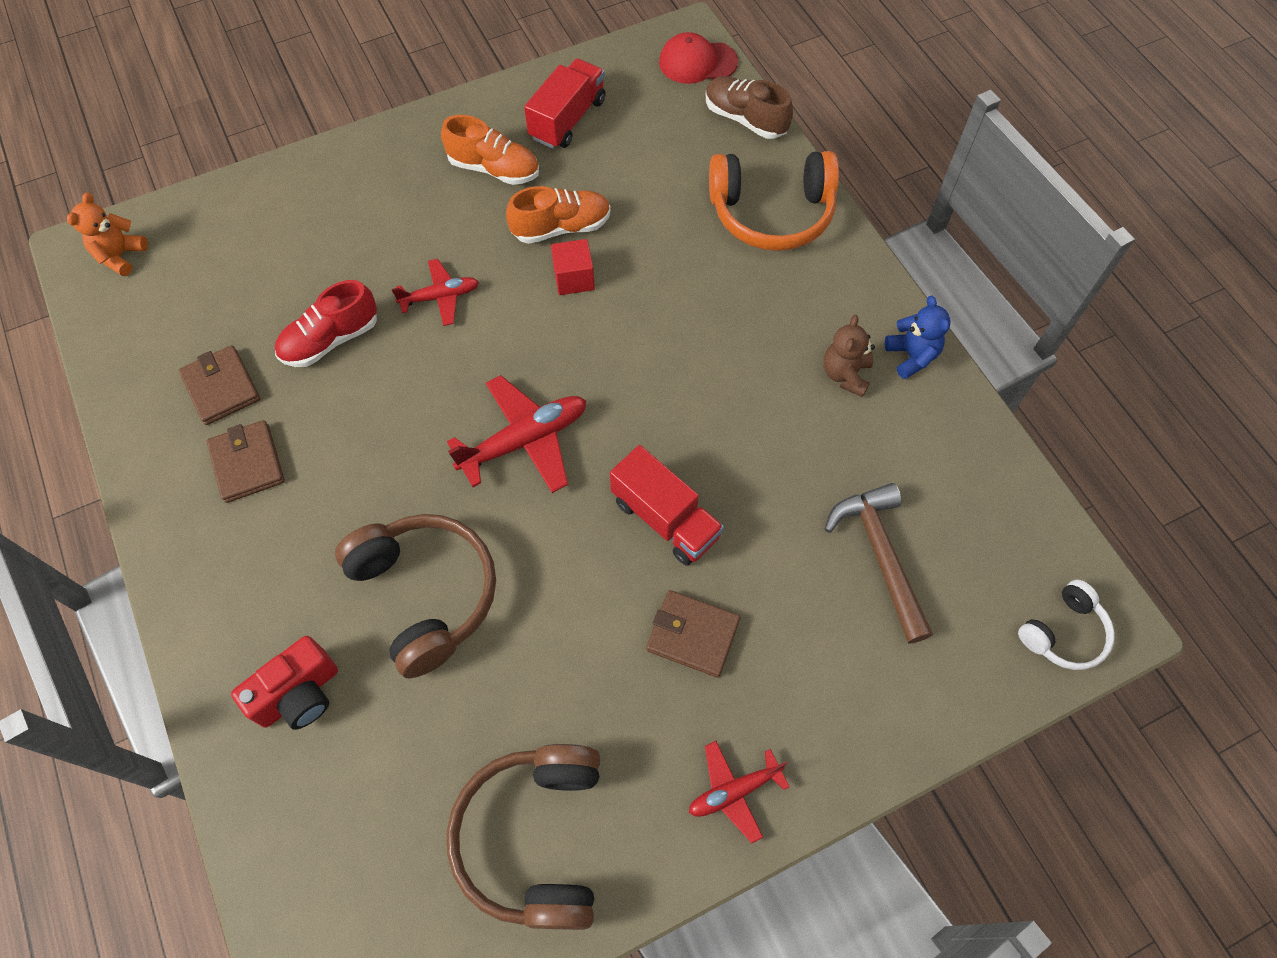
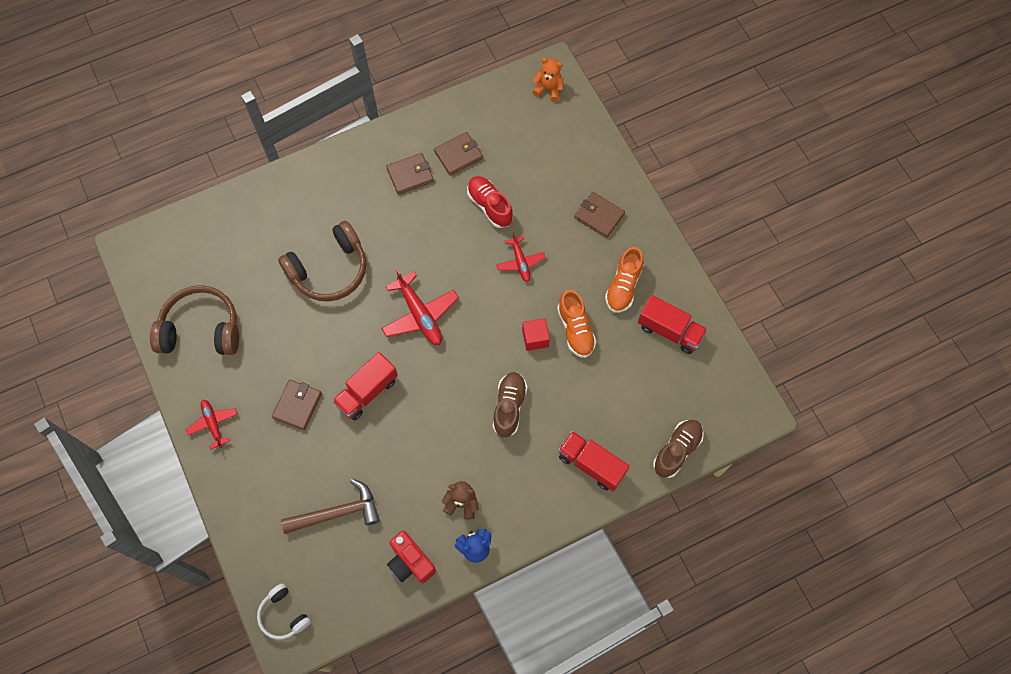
camera: 90 degrees right, 5 degrees up
red camera [231,636,338,730] -> red camera moved to [387,531,436,583]
red cap [659,32,738,84] -> none
orange headphones [709,151,839,251] -> red truck [558,431,630,491]
none -> brown shoe [493,372,527,438]
none -> brown wallet [574,192,625,238]

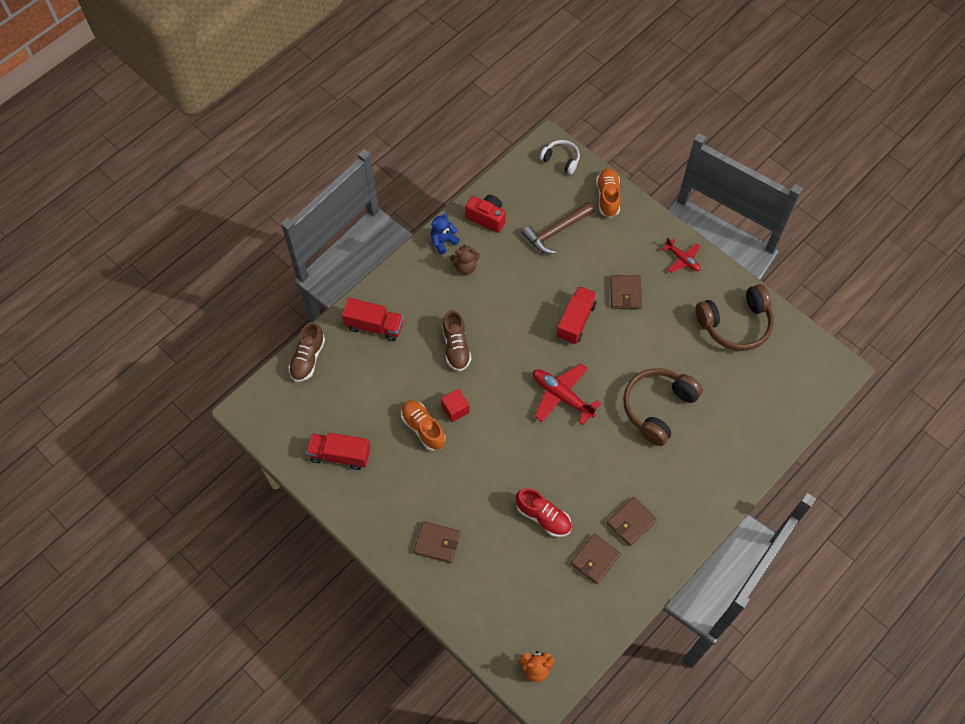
camera: 160 degrees right, 5 degrees down
red plane [496,232,546,282] -> none
orange shoe [605,247,643,313] -> orange shoe moved to [596,168,621,218]

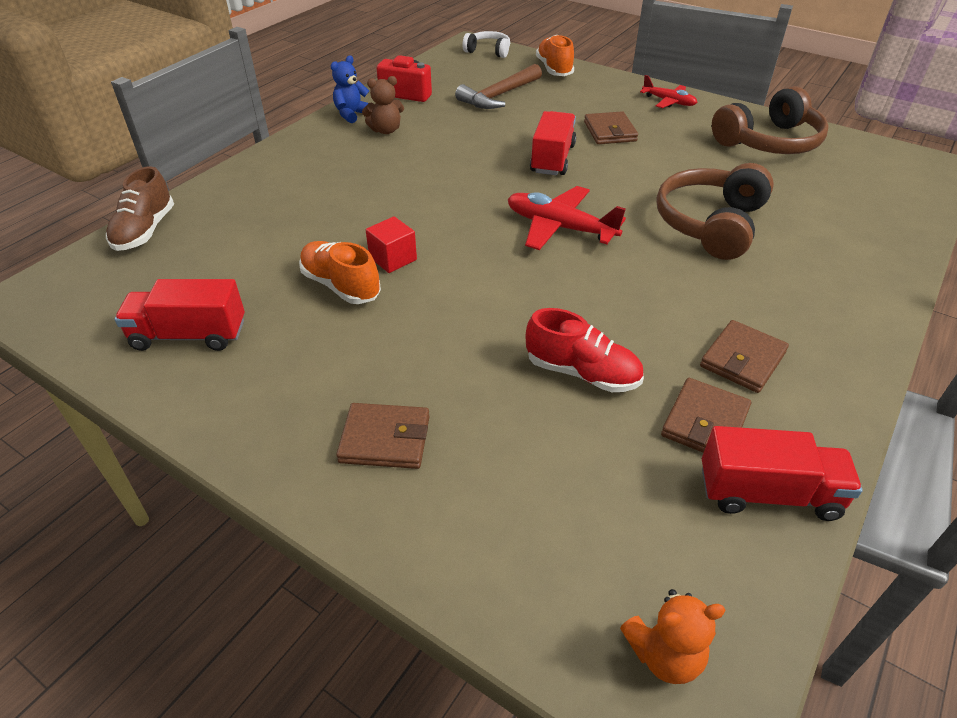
camera: 10 degrees left, 20 degrees down
red truck [342,298,403,341] -> red truck moved to [702,426,863,521]
brown shoe [442,310,471,371] -> none

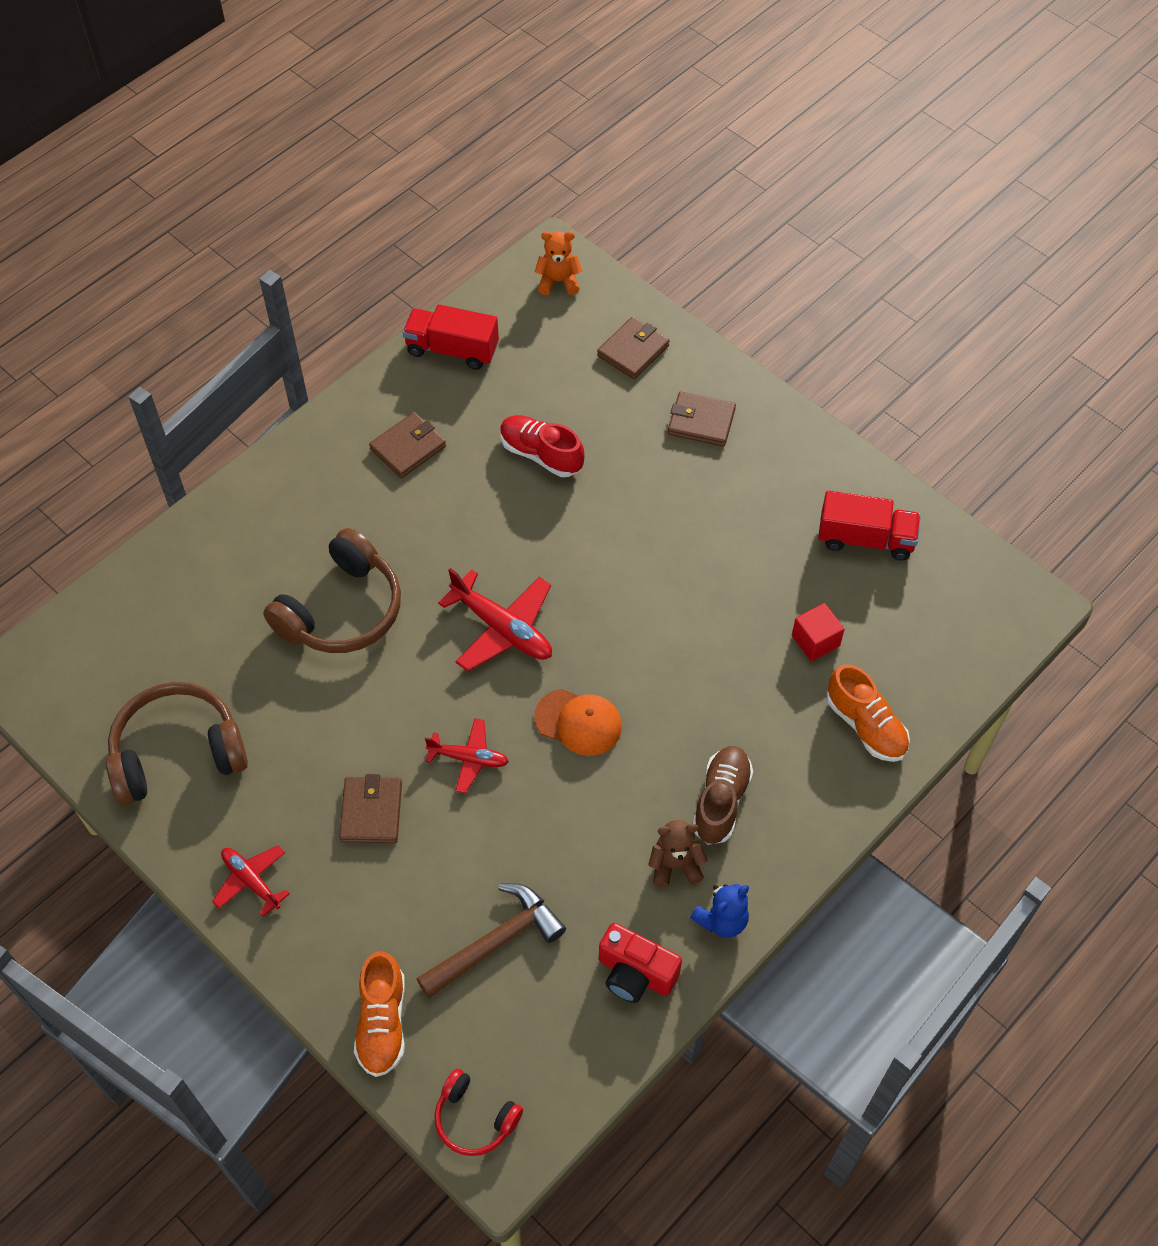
camera: 170 degrees left, 15 degrees up
brown shoe [106,166,174,251] -> brown shoe moved to [693,746,753,845]
orange shoe [299,241,381,304] -> orange shoe moved to [827,664,910,762]
red cube [366,216,417,273] -> red cube moved to [792,603,845,661]
white headphones [463,31,510,58] -> red headphones [434,1069,523,1156]
red truck [530,111,576,175] -> red plane [425,718,509,793]
brown wallet [661,378,751,453] -> brown wallet moved to [597,317,670,379]
none -> orange cap [534,689,622,756]

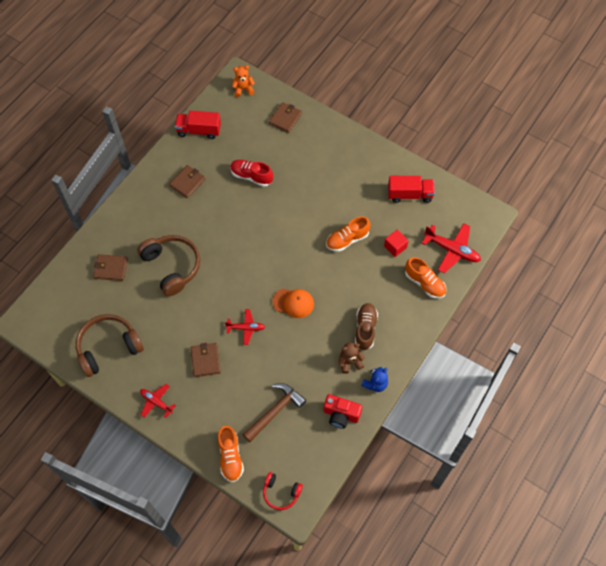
camera: 10 degrees left, 5 degrees up
brown headphones [263,528,401,653] -> brown headphones turned 60 degrees counterclockwise [137,235,200,296]
red plane [438,568,552,671] -> red plane moved to [422,223,481,273]
brown wallet [668,391,736,446] -> brown wallet moved to [93,254,128,281]
none -> orange shoe [326,216,370,252]

